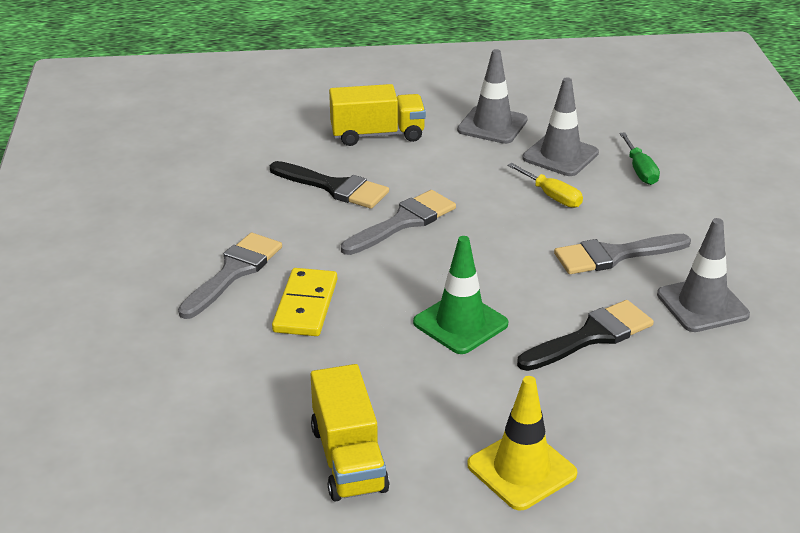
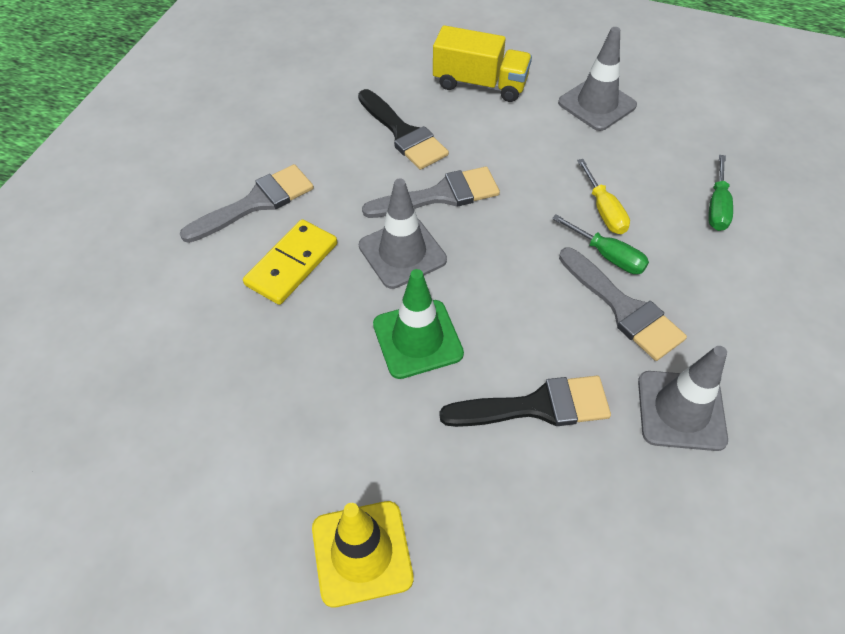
camera: 25 degrees right, 20 degrees up
yellow truck [311,364,390,502] -> none
grey traffic cone [522,77,599,176] -> grey traffic cone moved to [359,179,447,289]
grey brush [554,234,691,274] -> grey brush turned 135 degrees counterclockwise [559,248,687,361]
none -> green screwdriver [552,215,649,274]

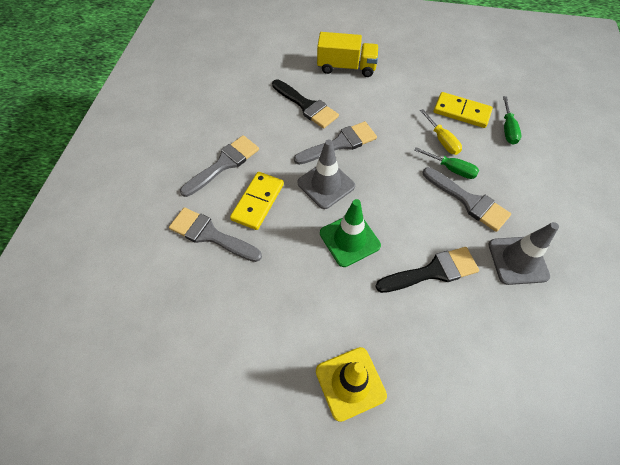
camera: 10 degrees left, 5 degrees up
grey traffic cone [558,27,637,131] -> none
none -> grey brush [169,207,262,262]
none -> yellow domino [434,92,493,128]

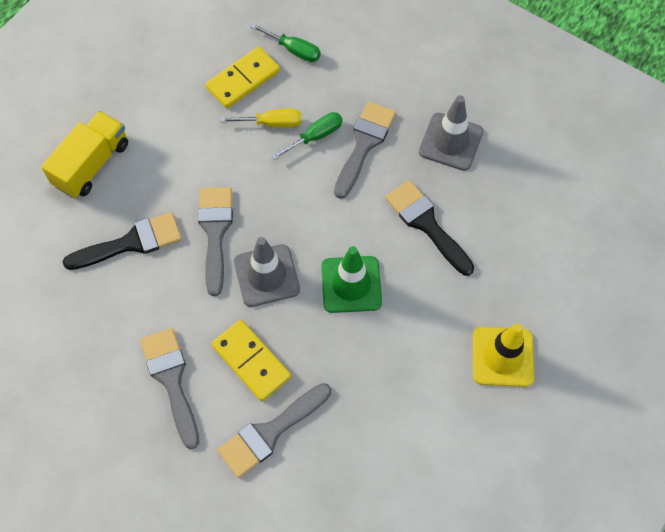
camera: 65 degrees left, 5 degrees up
black brush [375,247,479,293] -> black brush turned 45 degrees counterclockwise [385,180,474,276]
grey brush [423,167,511,232] -> grey brush turned 45 degrees counterclockwise [334,101,396,199]

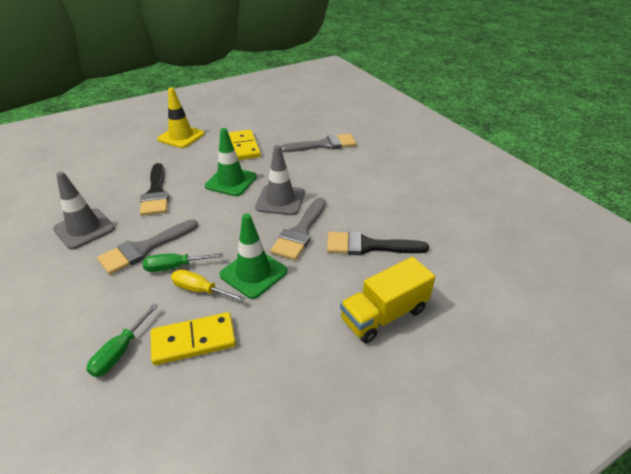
camera: 155 degrees left, 25 degrees down
grey brush [140,328,199,449] -> none
yellow domino [211,320,291,401] -> yellow domino moved to [229,130,261,160]
green screwdriver [250,24,321,62] -> green screwdriver turned 120 degrees counterclockwise [86,304,159,377]
none -> green traffic cone [219,213,287,299]

